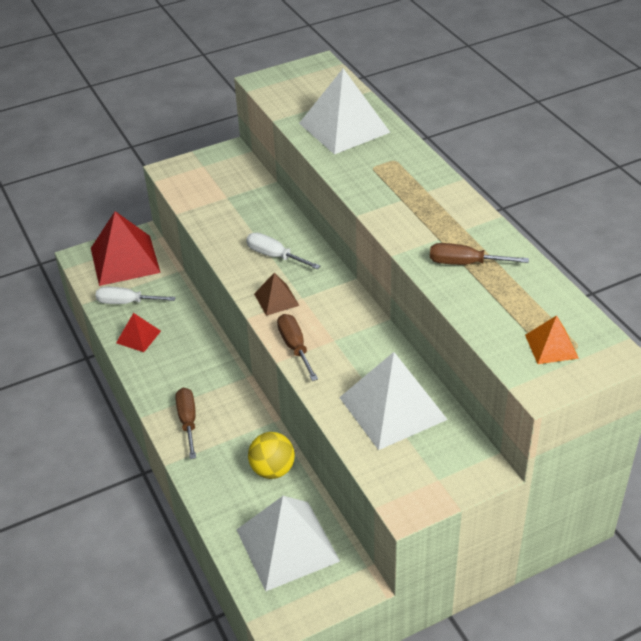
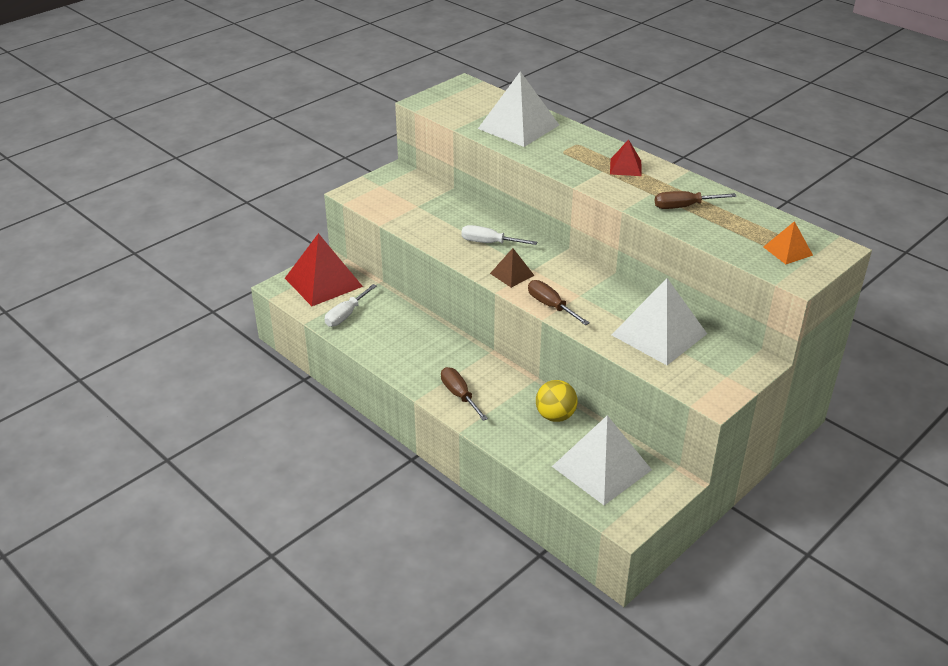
camera: 20 degrees left, 5 degrees down
white screwdriver [96,287,176,304] -> white screwdriver turned 45 degrees counterclockwise [325,284,377,327]
red pyramid [116,313,161,352] -> red pyramid moved to [610,139,641,176]

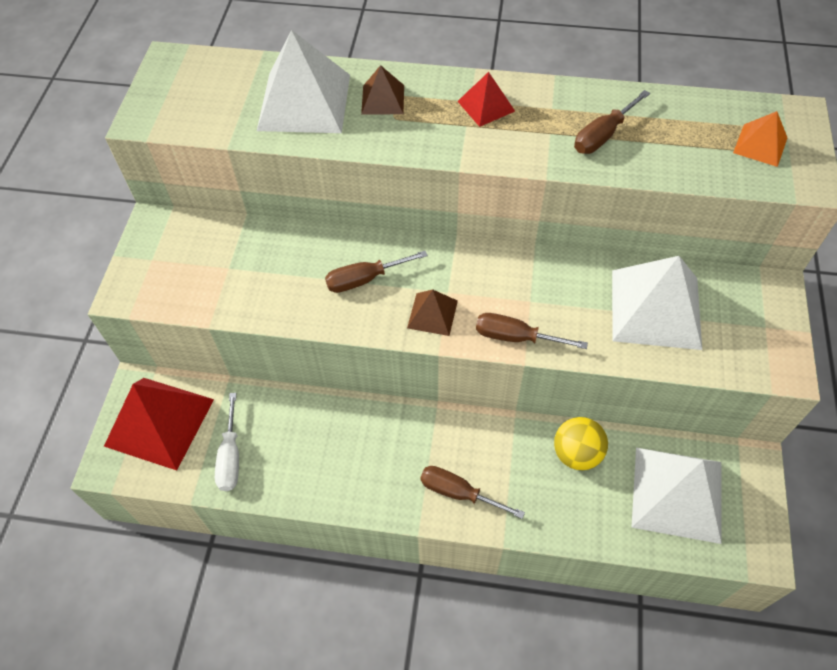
camera: 35 degrees left, 20 degrees up
white screwdriver [461,225,537,245] -> brown screwdriver [325,251,428,293]
none -> brown pyramid [361,65,404,115]

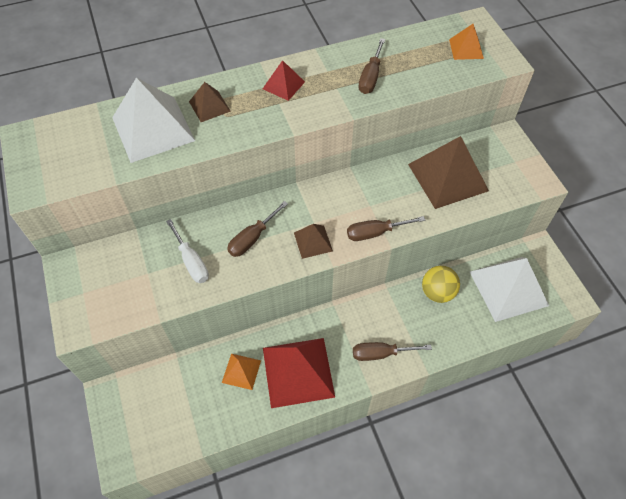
camera: 30 degrees left, 0 degrees up
red pyramid [104,378,214,470] -> red pyramid moved to [263,338,335,408]
white screwdriver [215,393,239,491] -> white screwdriver moved to [166,219,209,283]
white pyramid [612,256,702,350] -> brown pyramid [408,136,489,209]
none -> orange pyramid [222,354,261,390]

